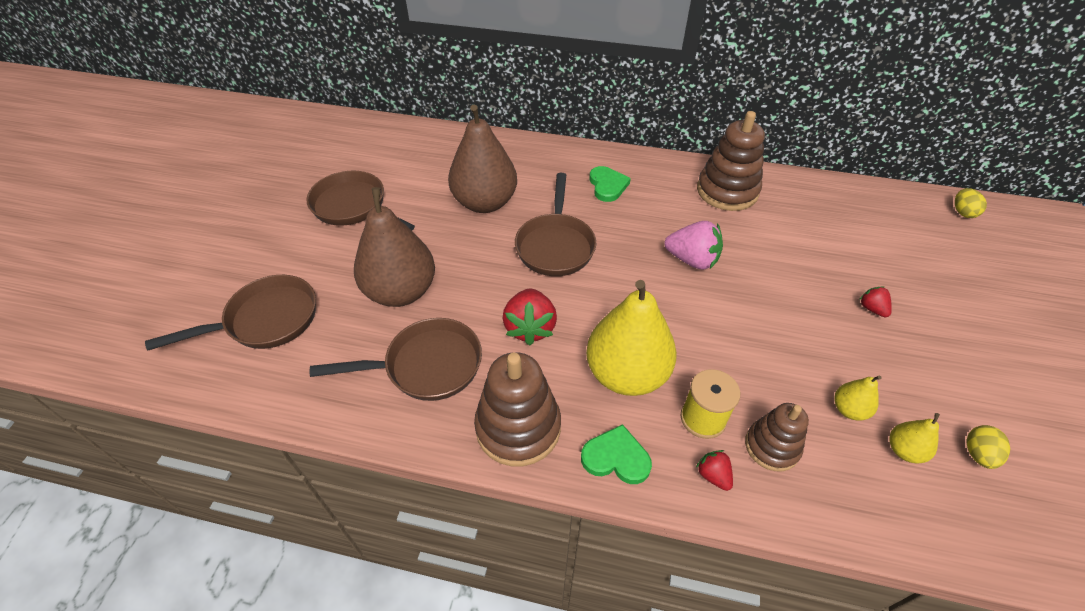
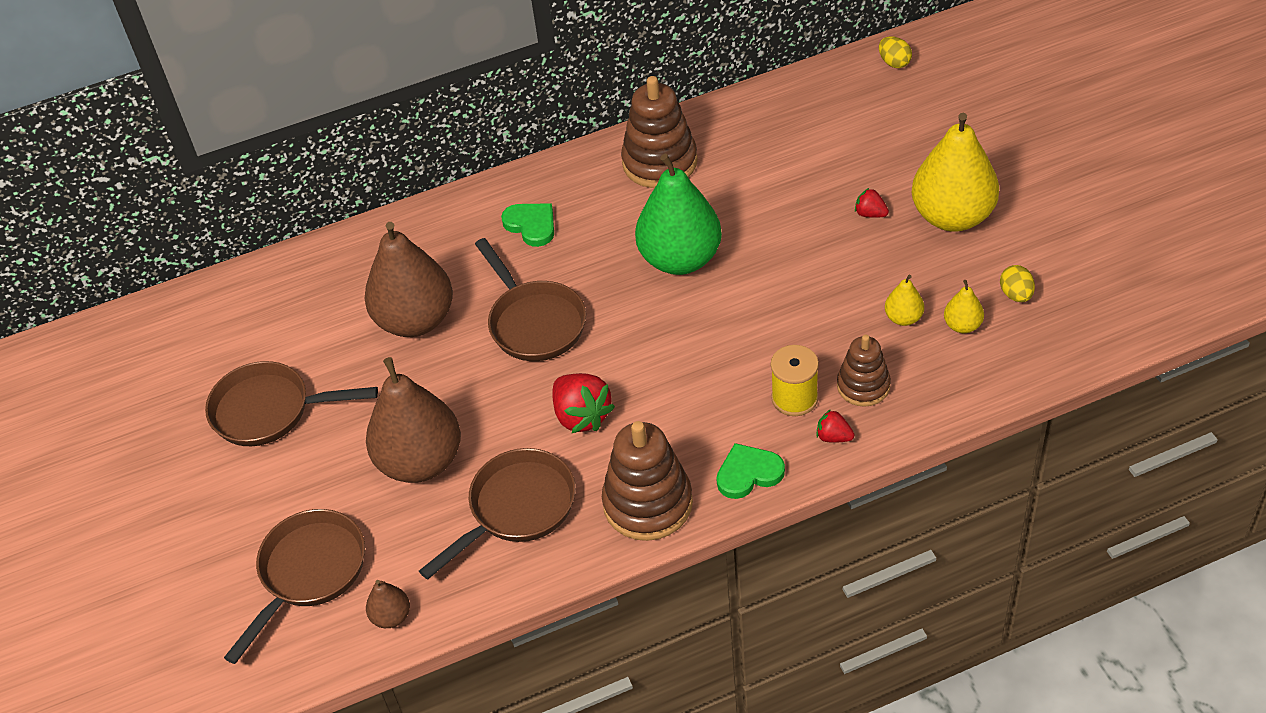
camera: 30 degrees left, 0 degrees up
yellow pear [586,280,677,396] -> yellow pear moved to [912,113,999,232]
pink strawberry [664,221,723,270] -> green pear [635,154,722,275]
none -> brown pear [366,580,410,628]

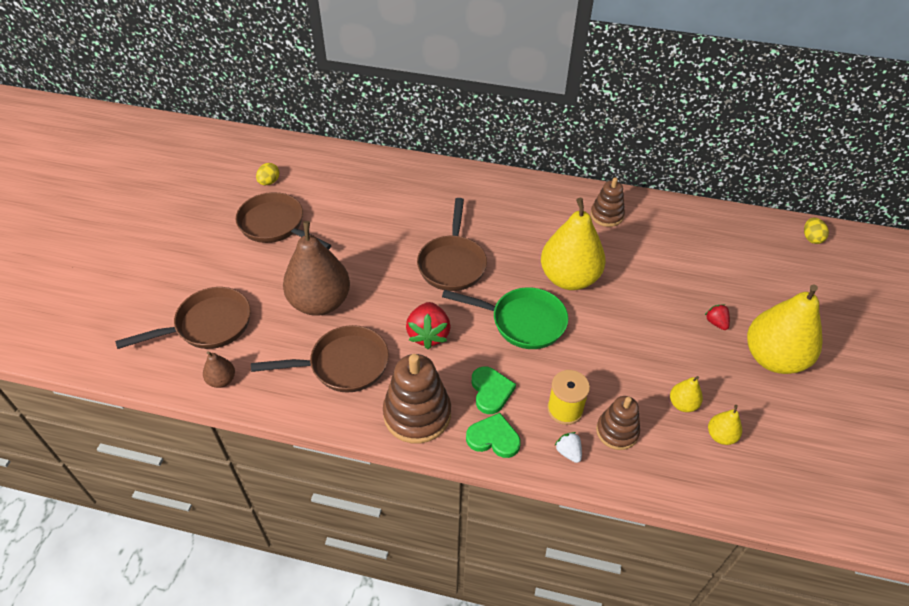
camera: 30 degrees right, 0 degrees up
brown pear [364,222,453,337] -> none
green heart [501,203,554,247] -> green heart moved to [472,366,516,414]
brown stacking toy [621,76,698,188] -> brown stacking toy [590,177,625,227], size x0.61
green pear [635,154,722,275] -> yellow pear [541,198,605,290]
red strawberry [816,409,855,443] -> white strawberry [555,432,582,463]
yellow egg [1000,265,1035,302] -> yellow egg moved to [256,163,279,185]
none -> green pan [442,287,568,349]

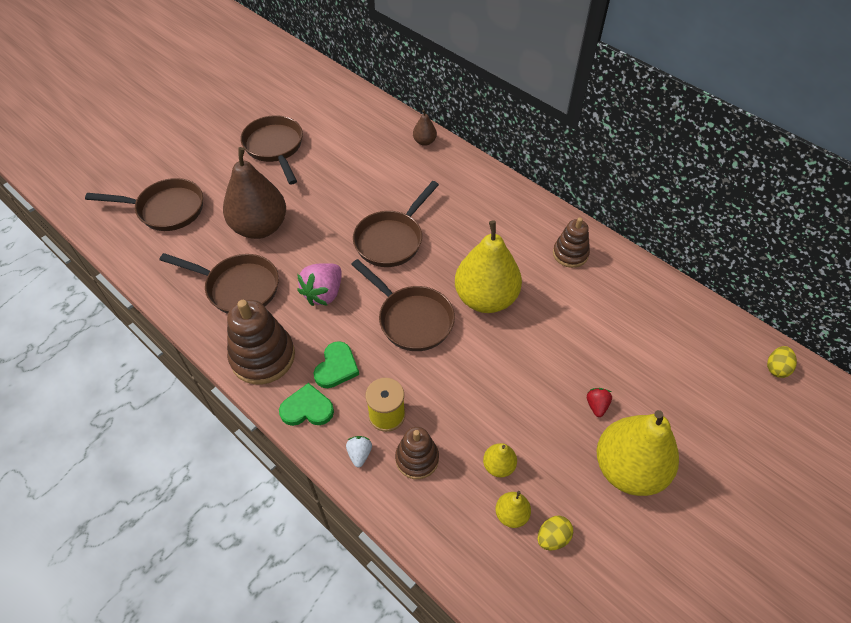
camera: 30 degrees right, 5 degrees up
brown pear [203,351,235,388] -> brown pear moved to [413,110,437,146]
yellow egg [256,163,279,185] -> yellow egg moved to [537,516,573,550]
red strawberry [406,302,450,349] -> pink strawberry [297,263,342,306]
green pan [442,287,568,349] -> brown pan [351,259,455,351]
green heart [466,413,521,458] -> green heart turned 45 degrees counterclockwise [279,383,334,426]

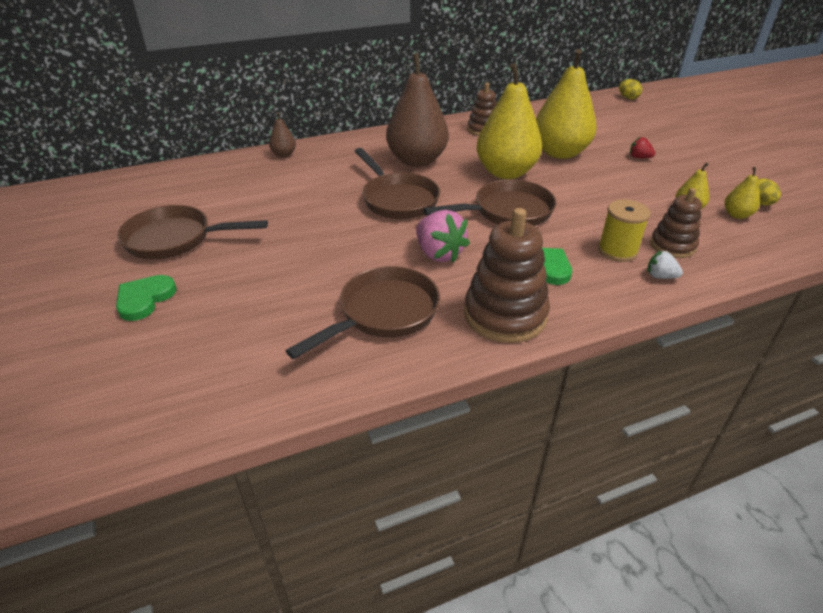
camera: 65 degrees left, 15 degrees down
brown pan [85,178,203,231] -> none
brown pear [223,147,286,239] -> brown pear moved to [386,53,449,167]
green heart [279,383,334,426] -> green heart moved to [116,275,177,321]
yellow pear [597,410,679,496] -> yellow pear moved to [536,49,597,159]

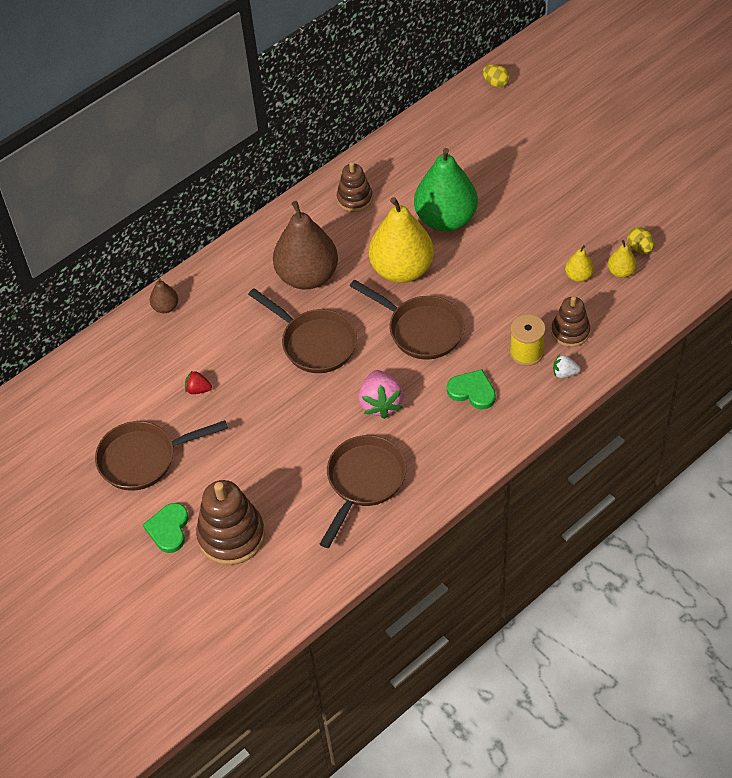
camera: 15 degrees left, 15 degrees up
pink strawberry [416,210,470,263] -> pink strawberry turned 45 degrees clockwise [359,370,404,419]
brown pan [423,179,557,226] -> brown pan turned 75 degrees clockwise [350,279,465,360]
brown stacking toy [464,208,550,343] -> brown stacking toy moved to [196,480,265,565]
yellow pear [536,49,597,159] -> green pear [414,148,478,232]
red strawberry [630,137,655,158] -> red strawberry moved to [185,370,212,394]

